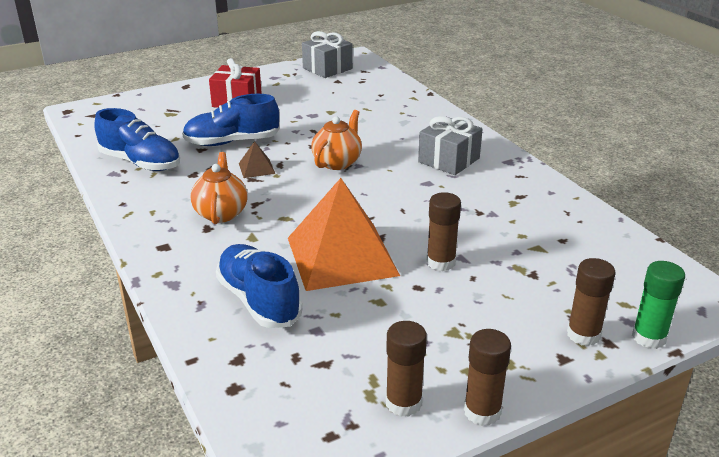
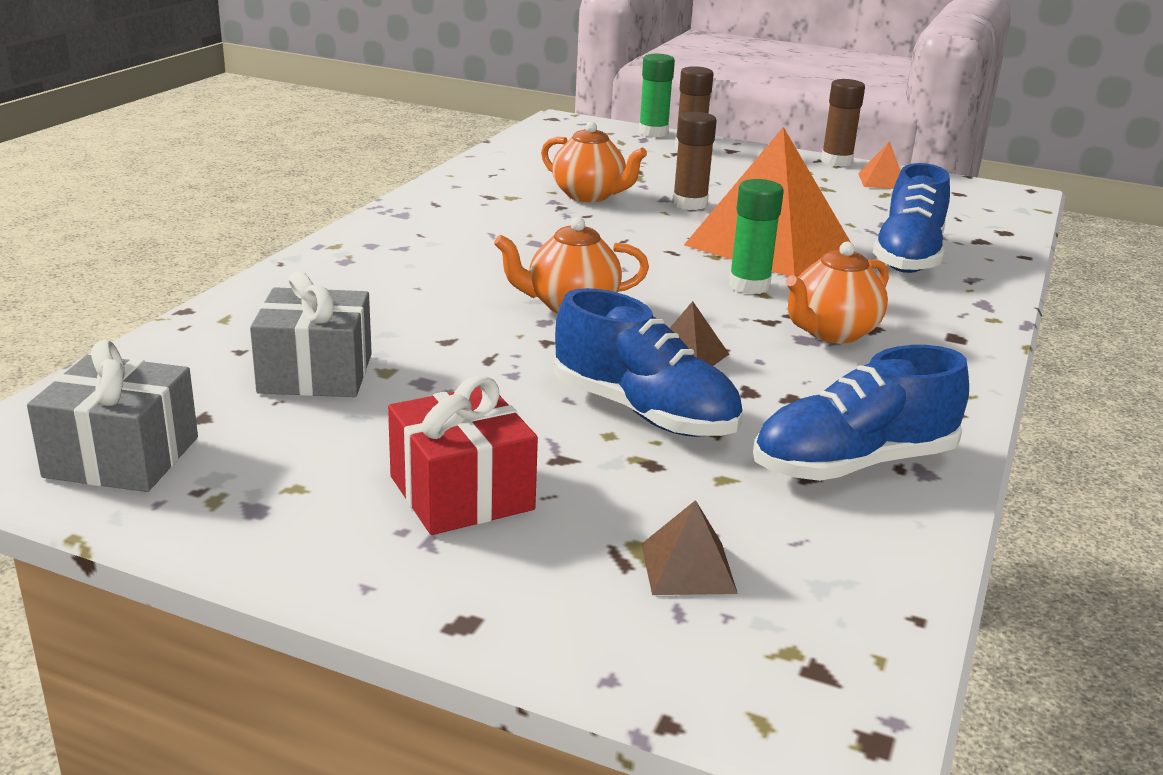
camera: 130 degrees left, 5 degrees down
blue shoe [94,108,180,171] -> blue shoe turned 105 degrees counterclockwise [753,345,969,481]
brown glue stick [386,321,427,417] -> orange pyramid [858,141,901,189]
grey gift [418,116,482,175] -> grey gift moved to [250,271,372,397]
none -> orange teapot [541,121,647,202]
none -> brown pyramid [641,500,738,595]
none -> green glue stick [729,179,784,294]

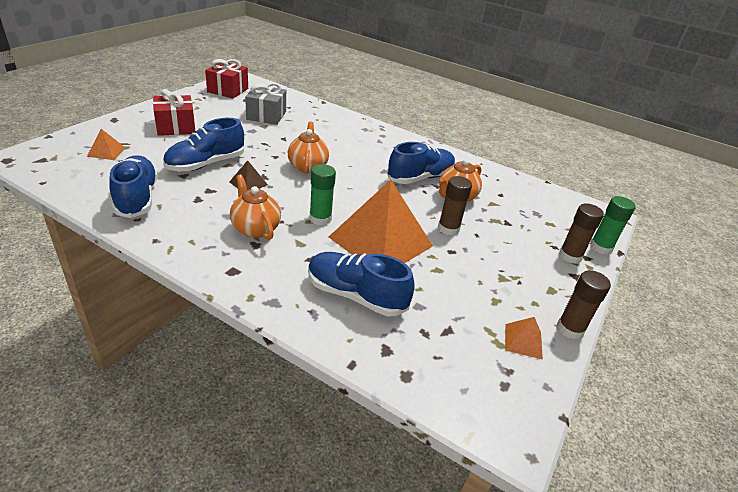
camera: 95 degrees right, 10 degrees up
grey gift [27,340,198,492] -> red gift [205,59,248,99]
brown pyramid [641,500,738,595] -> orange pyramid [87,129,125,160]
none -> blue shoe [387,142,455,184]

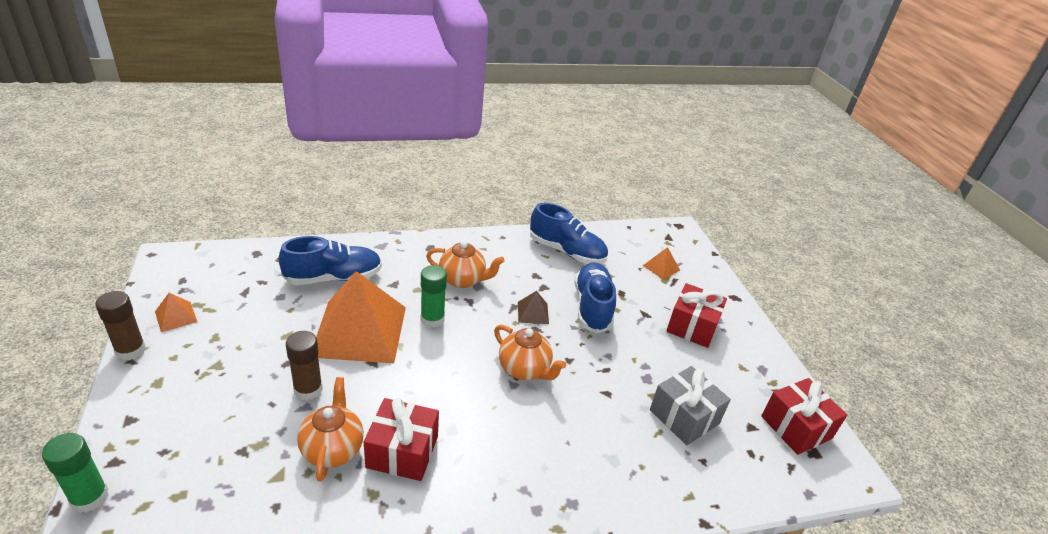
camera: 135 degrees right, 0 degrees up
blue shoe [387,142,455,184] -> red gift [364,398,439,481]
brown glue stick [559,204,604,264] -> none

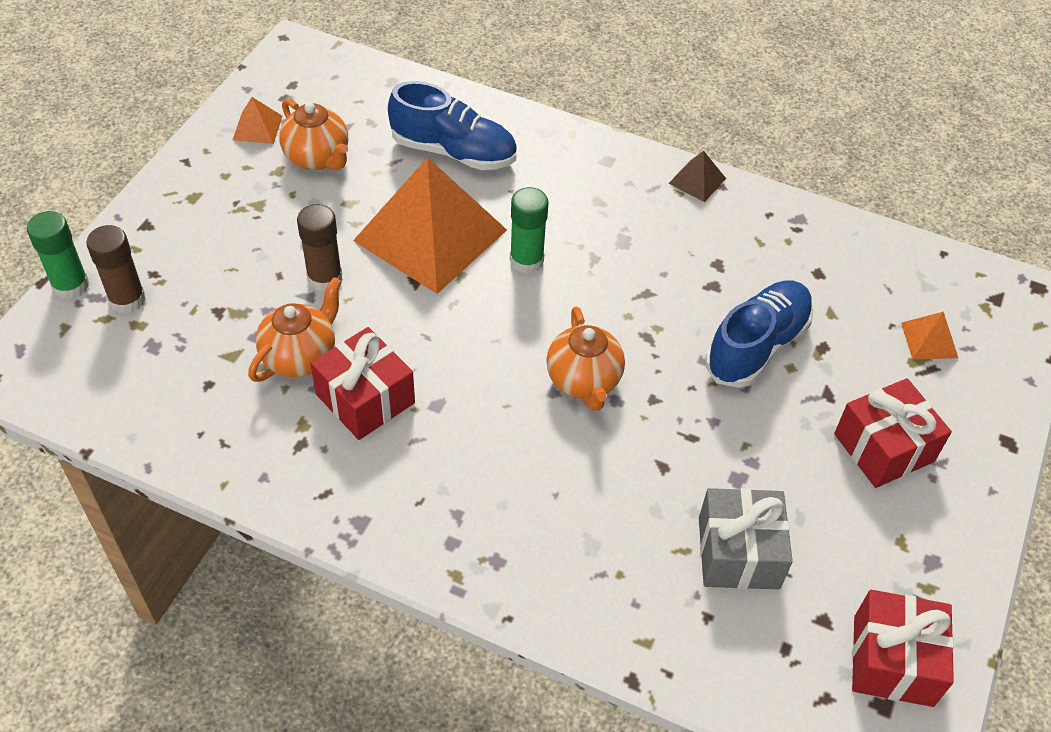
camera: 40 degrees right, 15 degrees up
brown glue stick [96,291,146,360] -> brown glue stick moved to [86,225,146,314]
orange teapot [426,241,505,288] -> orange teapot moved to [279,98,348,170]
brown pyramid [518,291,549,324] -> brown pyramid moved to [668,151,726,202]
blue shoe [530,203,608,264] -> none

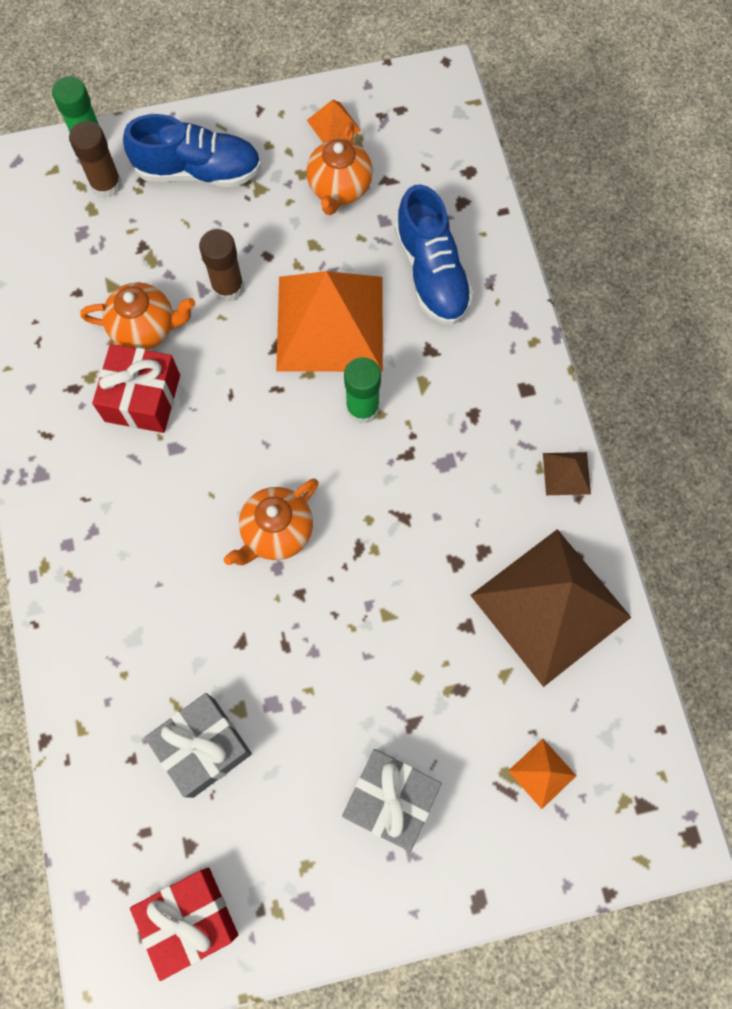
camera: 55 degrees right, 20 degrees up
blue shoe [705,280,814,388] -> blue shoe moved to [123,114,261,187]
red gift [834,378,952,488] -> grey gift [342,749,442,852]
none -> brown pyramid [470,529,631,687]

